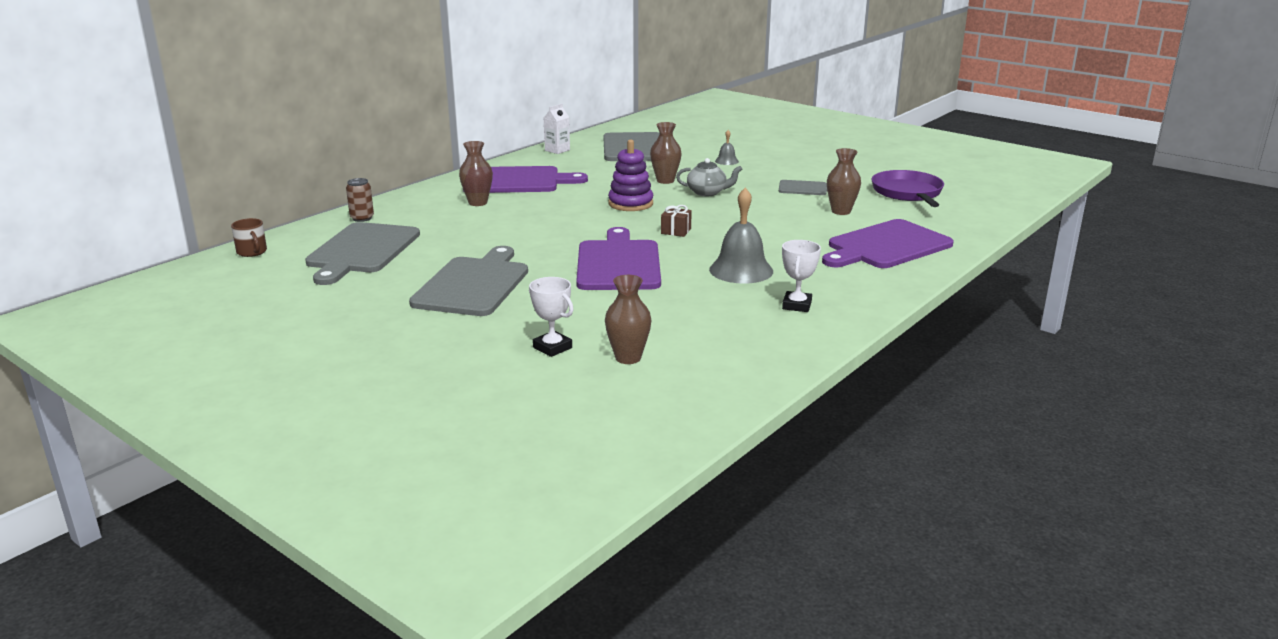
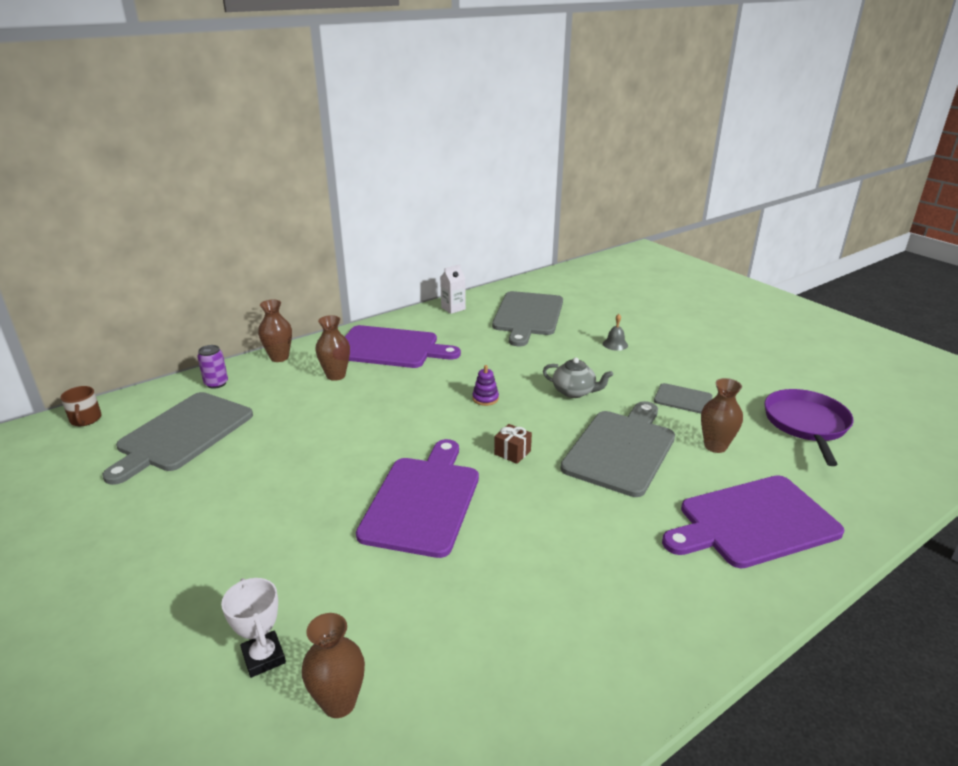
camera: 15 degrees right, 5 degrees up
brown can [346,178,374,222] -> purple can [197,345,228,389]
grey cutting board [409,246,528,316] -> grey cutting board moved to [560,401,675,497]
purple stacking toy [608,140,653,211] -> purple stacking toy [473,365,499,406], size x0.55
brown vase [650,122,682,184] -> brown vase moved to [258,300,292,362]
grey bell [709,188,773,284] -> none
white trophy [782,240,821,312] -> none

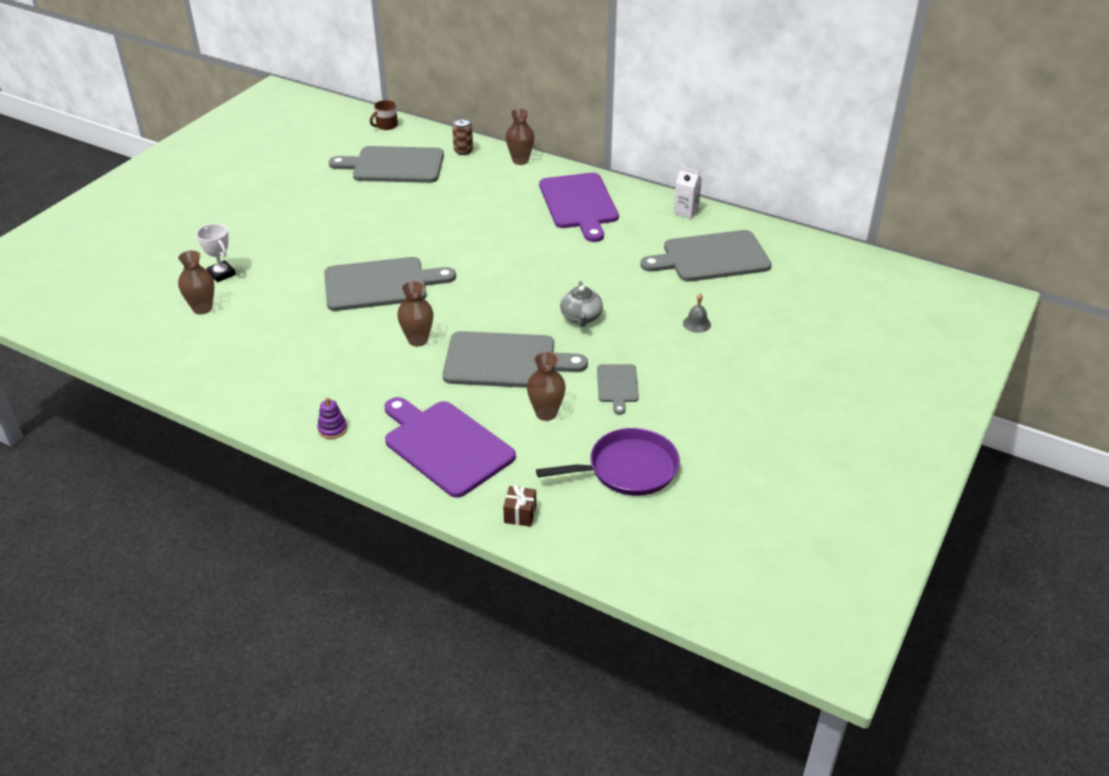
camera: 65 degrees right, 10 degrees up
purple can [197,345,228,389] -> brown can [452,118,473,155]
white trophy [221,578,286,678] -> white trophy turned 75 degrees counterclockwise [196,224,236,282]
brown vase [315,315,350,381] -> brown vase moved to [397,281,433,347]
purple cutting board [356,439,479,558] -> grey cutting board [324,257,456,311]
purple stacking toy [473,365,499,406] -> purple stacking toy moved to [317,397,347,439]
brown gift [494,424,532,464] -> brown gift moved to [503,485,536,527]

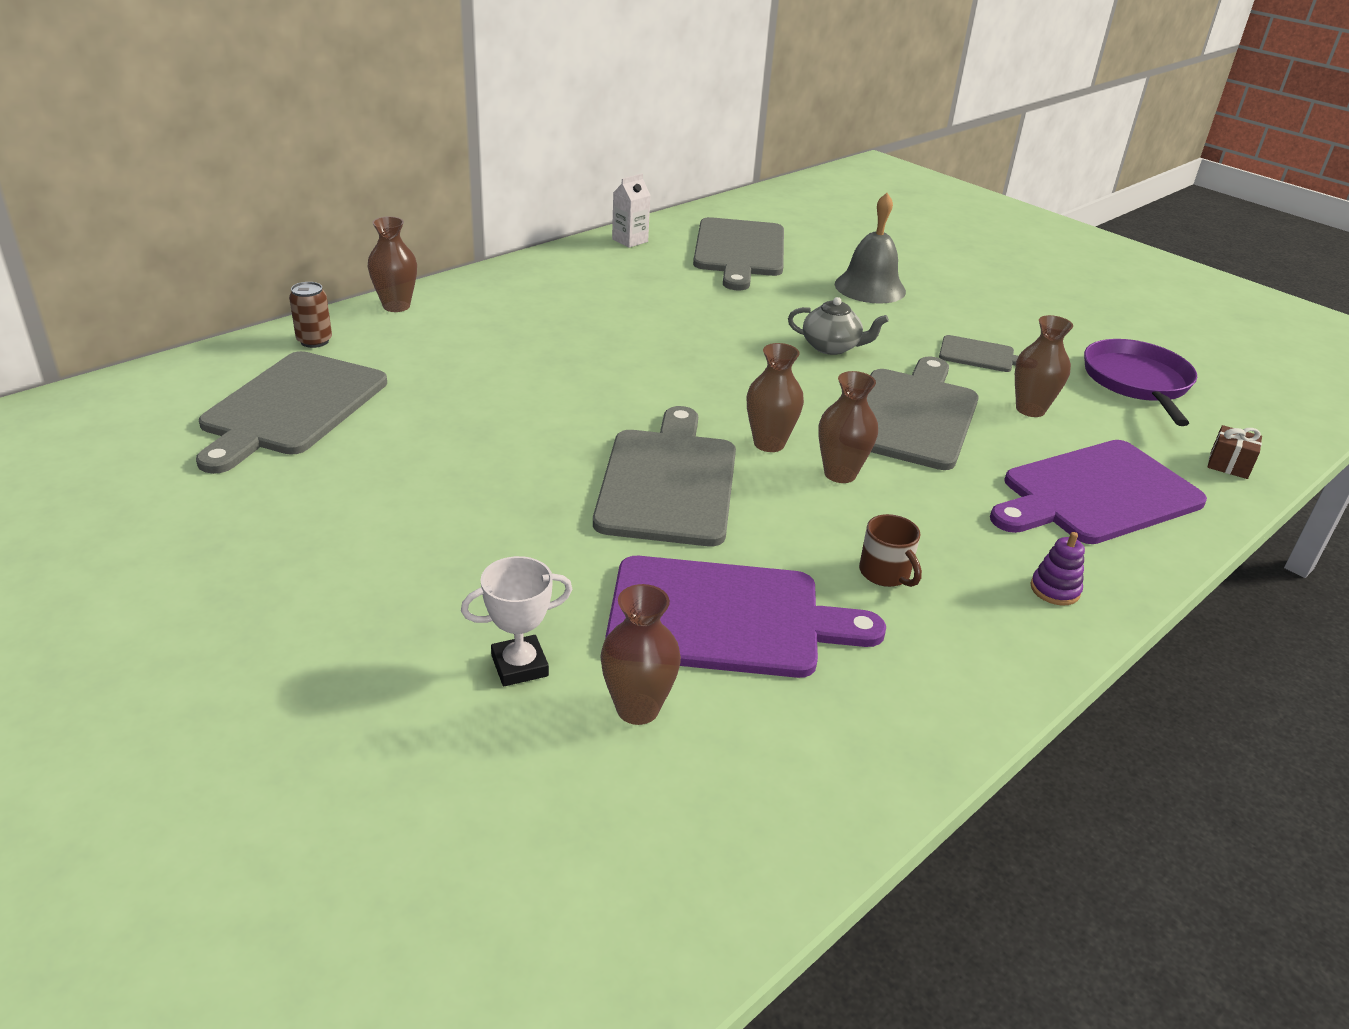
camera: 75 degrees left, 5 degrees down
brown mug [370,100,398,130] -> brown mug moved to [859,514,922,587]
purple cutting board [539,173,619,242] -> purple cutting board moved to [605,556,886,678]
grey bell [683,293,711,333] -> grey bell [835,193,906,304], size x2.04
none -> brown vase [747,343,804,452]

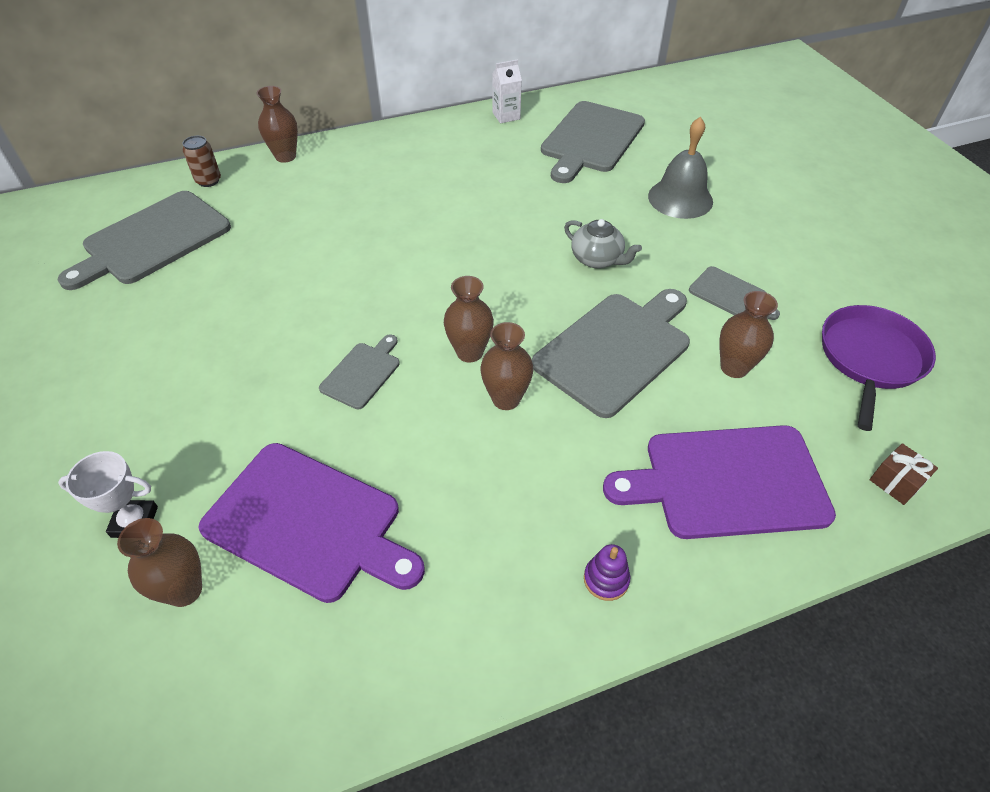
camera: 25 degrees right, 15 degrees up
grey cutting board [593,406,736,546] -> grey cutting board [319,335,400,410], size x0.50
brown mug [859,514,922,587] -> none

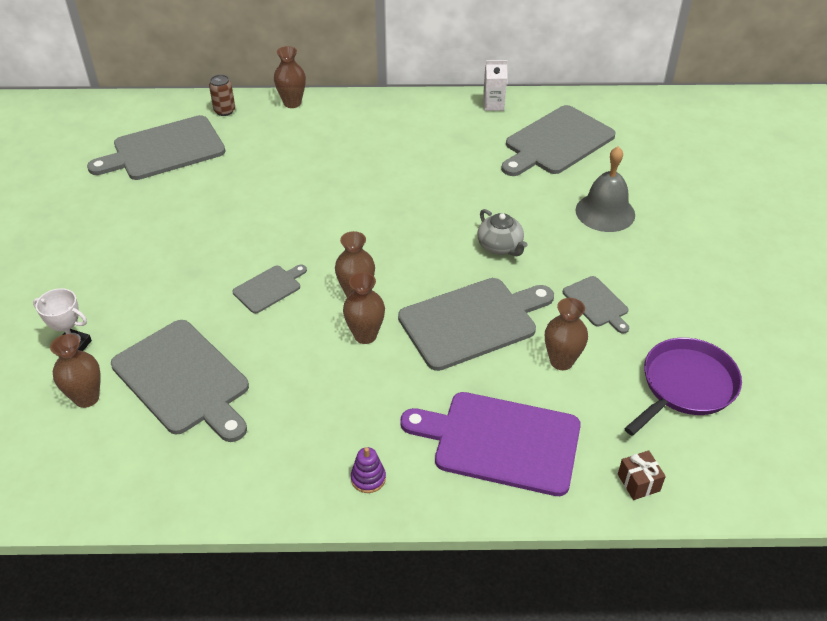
camera: 20 degrees right, 5 degrees down
purple cutting board [199,443,425,603] -> grey cutting board [111,320,249,442]

